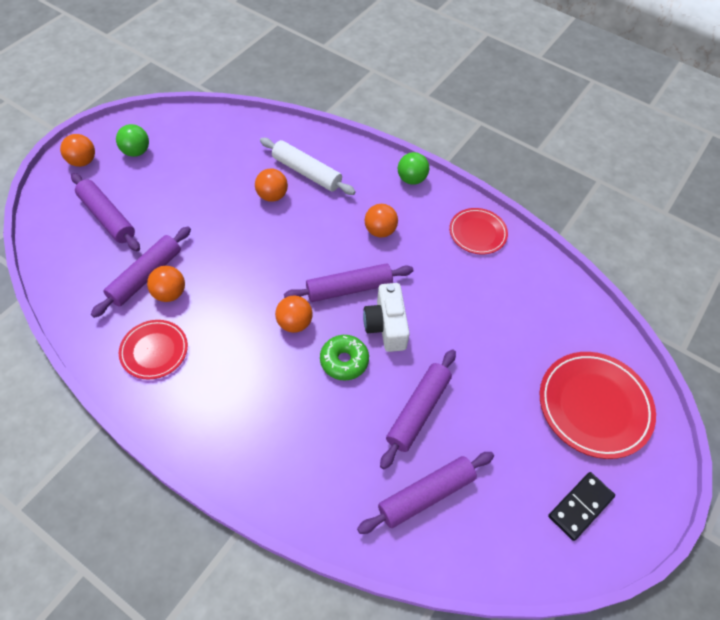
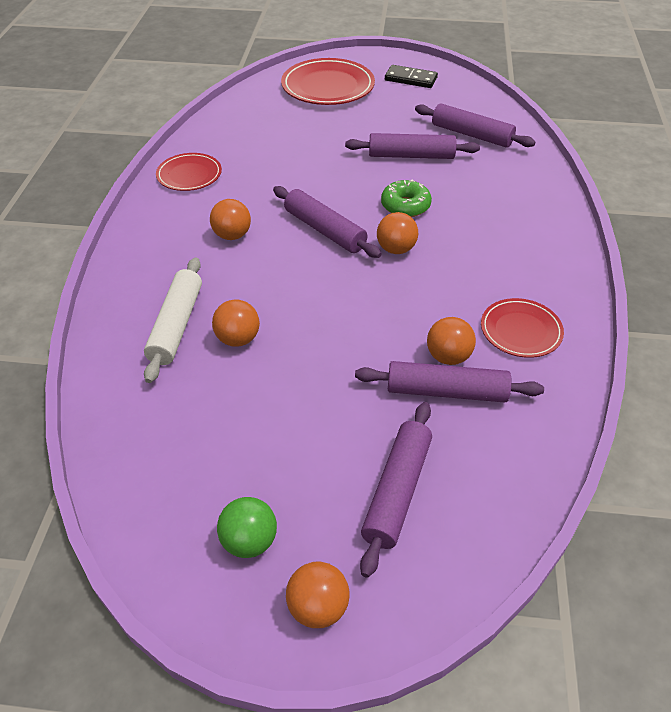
camera: 115 degrees left, 10 degrees down
white camera [363,283,410,352] -> none
green ball [398,152,429,185] -> none

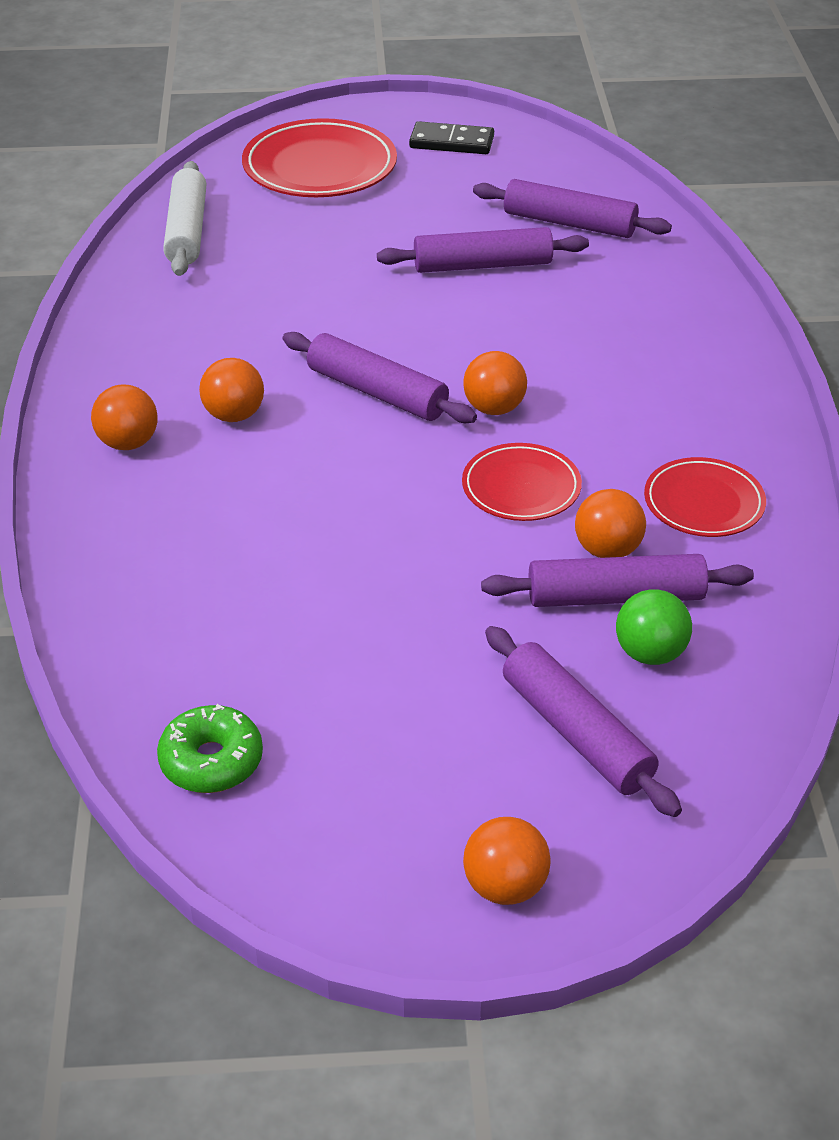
camera: 10 degrees left, 5 degrees down
white rolling pin [144,257,202,383] -> white rolling pin moved to [163,161,206,276]
red plate [156,153,222,191] -> red plate moved to [462,443,582,521]
orange ball [212,299,260,347] -> orange ball moved to [91,385,158,450]
green ball [217,497,277,558] -> green ball moved to [616,589,692,665]
purple rolling pin [360,402,432,578] -> purple rolling pin turned 45 degrees counterclockwise [485,626,682,817]
green donut [381,179,432,217] -> green donut moved to [157,704,263,793]

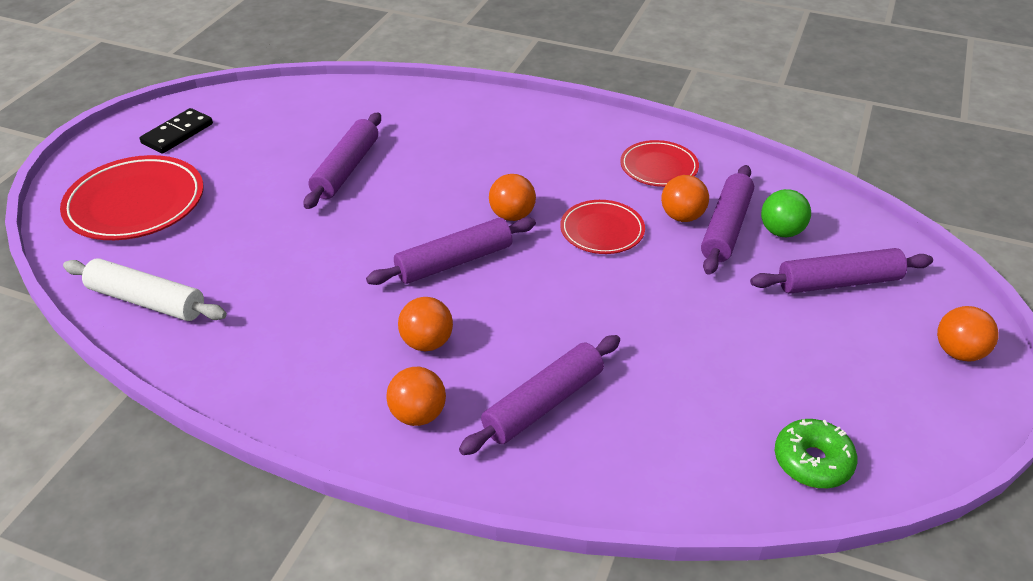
camera: 65 degrees left, 0 degrees up
purple rolling pin [473,179,672,238] -> purple rolling pin moved to [459,335,620,455]

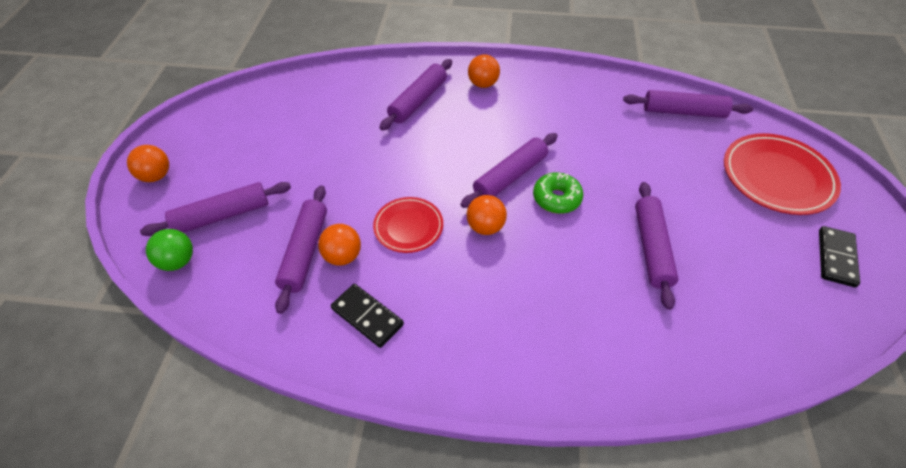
camera: 165 degrees right, 10 degrees up
white rolling pin [63,258,227,321] -> purple rolling pin [623,90,753,118]
orange ball [398,297,453,352] -> none
red plate [620,140,699,187] -> black domino [331,284,404,348]
green ball [761,189,811,237] -> green ball moved to [146,229,193,271]
green donut [775,419,857,488] -> green donut moved to [533,172,583,214]

